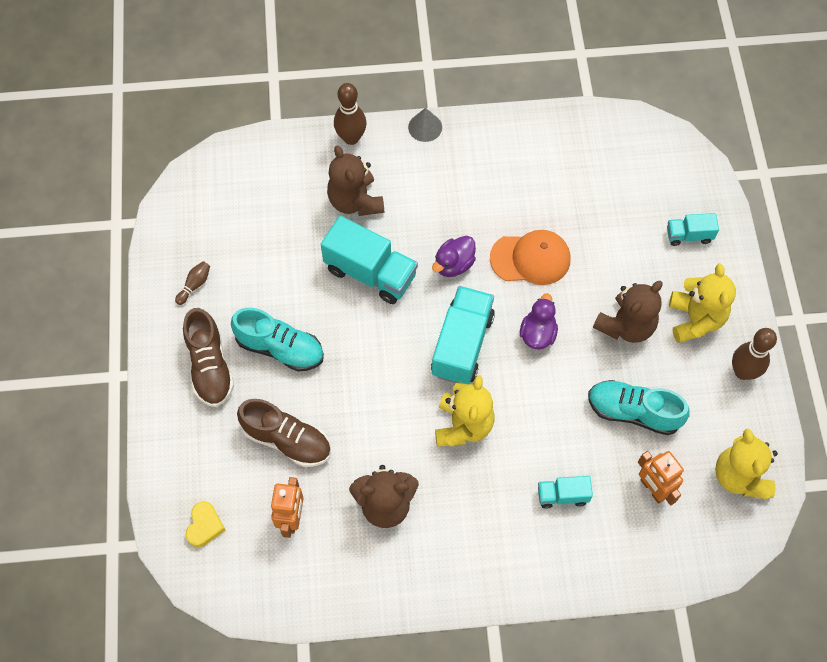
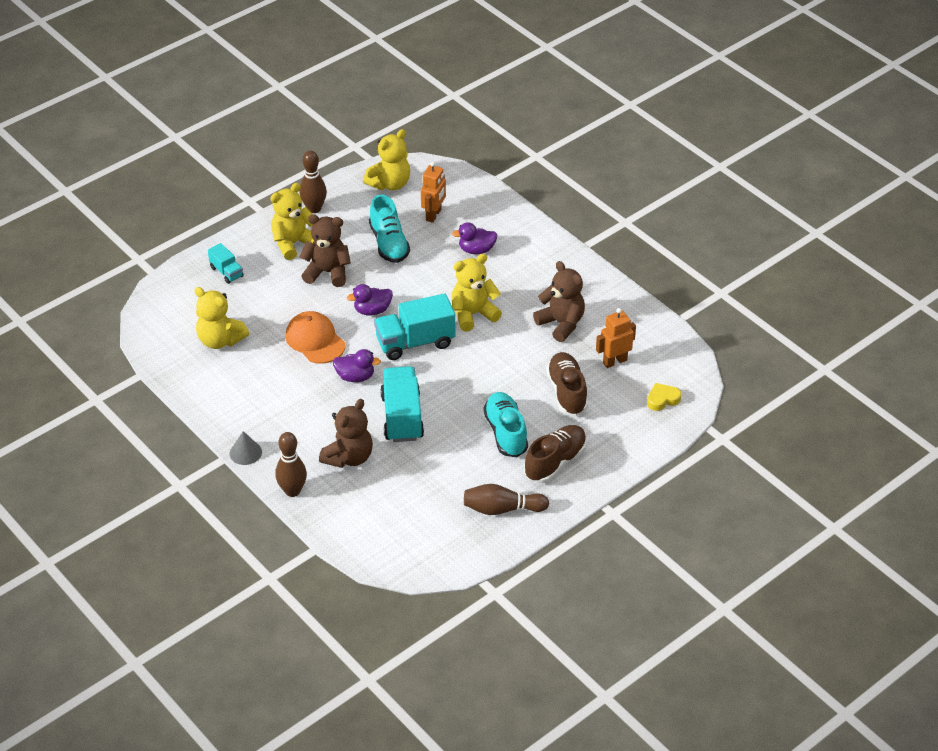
camera: 125 degrees left, 20 degrees down
brown bowling pin [175,261,210,305] -> brown bowling pin [464,484,549,515], size x1.86
turquoise truck [538,476,593,509] -> purple duck [452,222,497,254]
none -> yellow teddy bear [195,287,249,349]

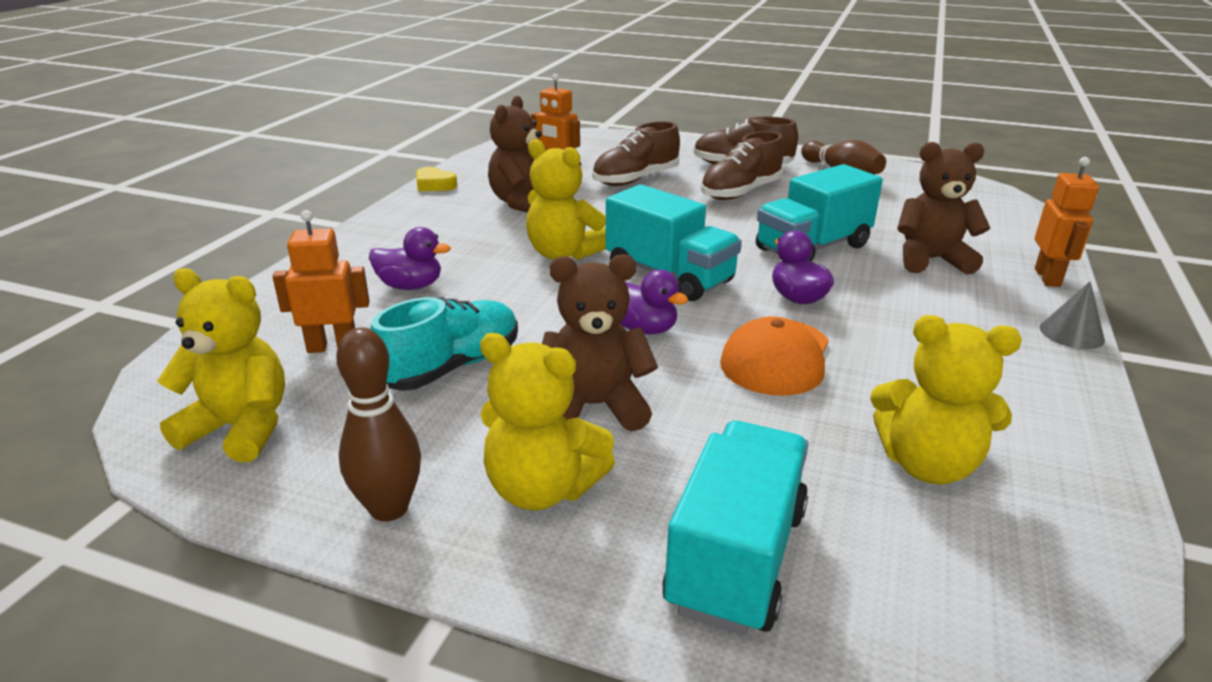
camera: 120 degrees left, 15 degrees down
yellow teddy bear [195,287,249,349] -> yellow teddy bear turned 105 degrees clockwise [870,315,1022,485]
turquoise truck [208,243,243,284] -> turquoise truck [662,421,809,635], size x1.90
brown bowling pin [275,432,307,497] -> orange robot [1035,157,1099,287]
brown teddy bear [300,214,351,287] -> brown teddy bear turned 105 degrees clockwise [542,254,658,431]
purple duck [452,222,497,254] -> purple duck turned 45 degrees counterclockwise [369,227,451,290]
turquoise shoe [483,392,528,457] -> brown shoe [701,131,784,200]
yellow heart [647,383,681,411] -> yellow heart moved to [416,167,457,191]

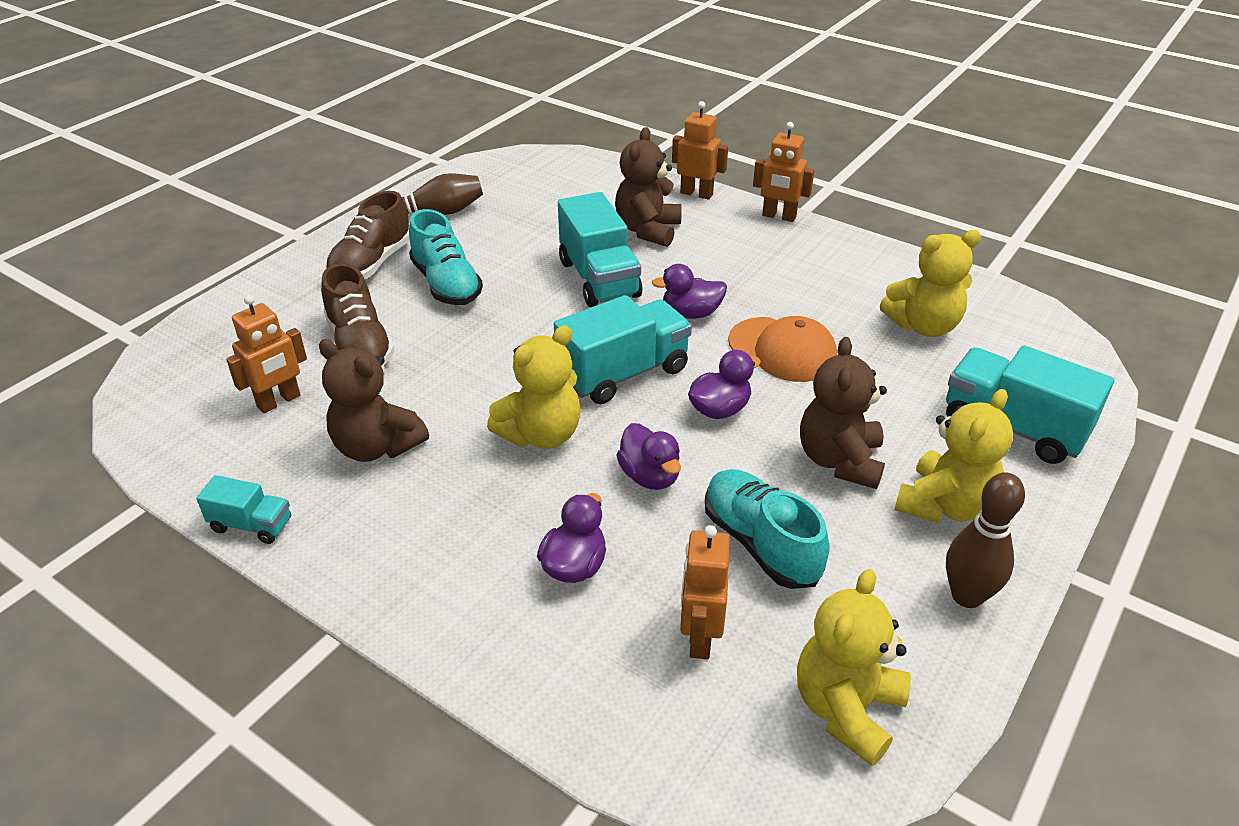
camera: 75 degrees left, 10 degrees up
yellow heart [416,167,457,191] -> turquoise truck [196,475,291,544]
brown shoe [701,131,784,200] -> turquoise shoe [409,209,483,305]
yellow teddy bear [870,315,1022,485] -> yellow teddy bear turned 45 degrees clockwise [880,230,981,337]
grey cone [1040,281,1105,349] -> orange robot [753,122,814,222]
none -> purple duck [616,423,681,490]

